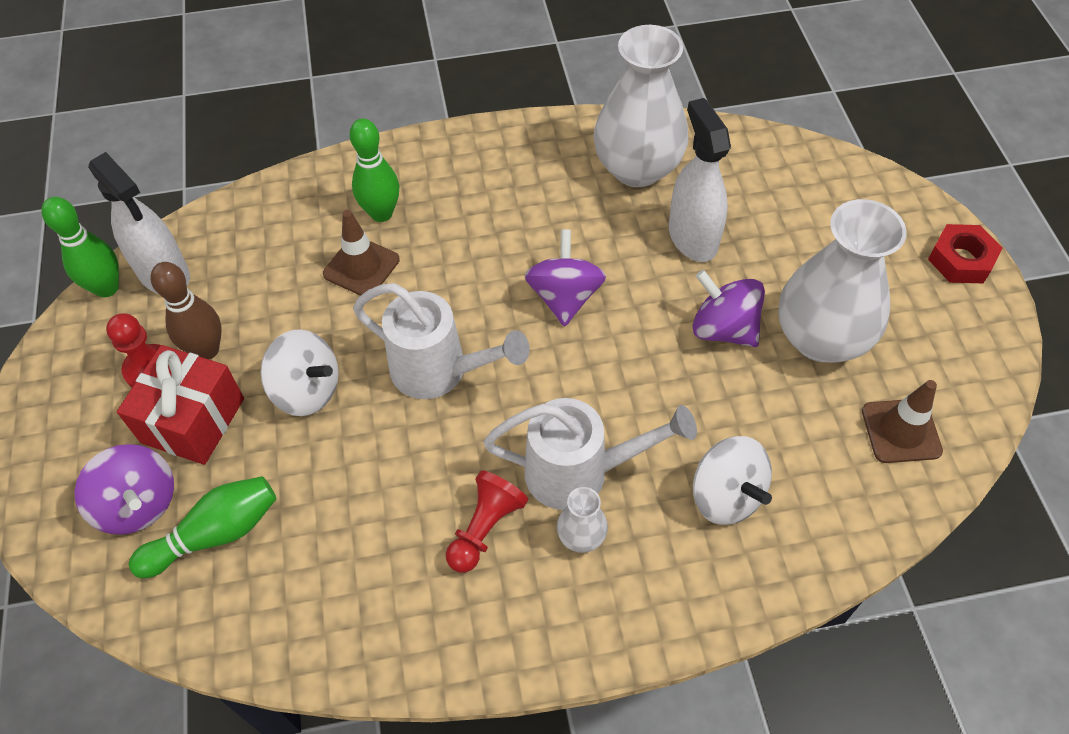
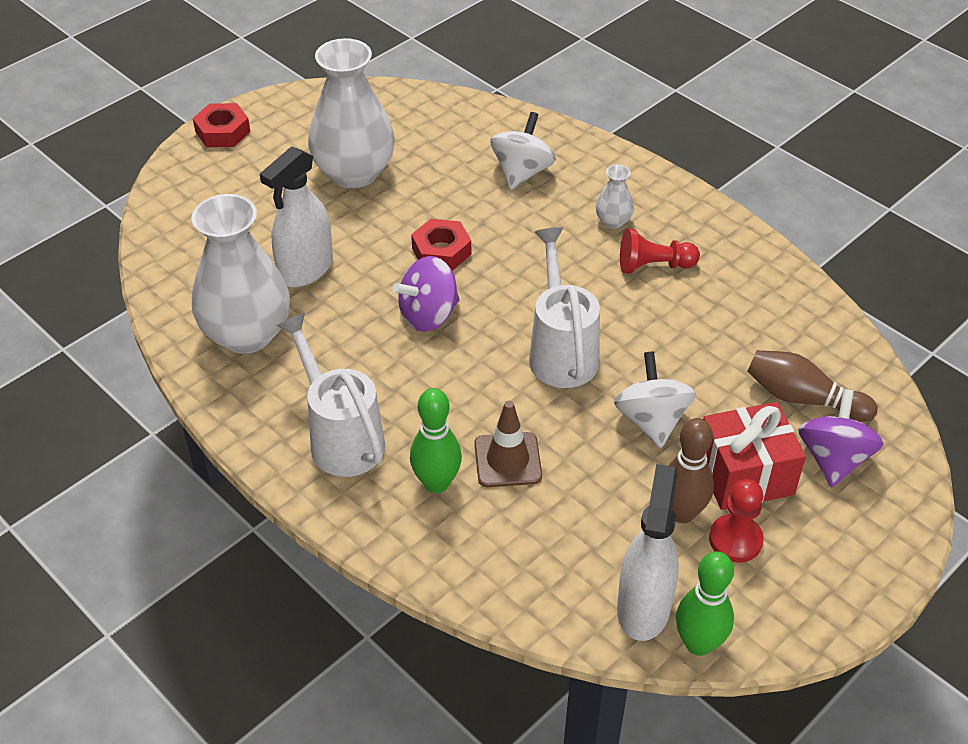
camera: 125 degrees left, 10 degrees down
green bowling pin [129,476,277,578] -> brown bowling pin [747,350,878,422]
white watering can [484,398,697,510] -> white watering can moved to [277,313,385,477]
purple spinning top [693,270,765,347] -> none
brown traffic cone [862,380,943,463] -> none
none -> red nut [411,219,471,271]

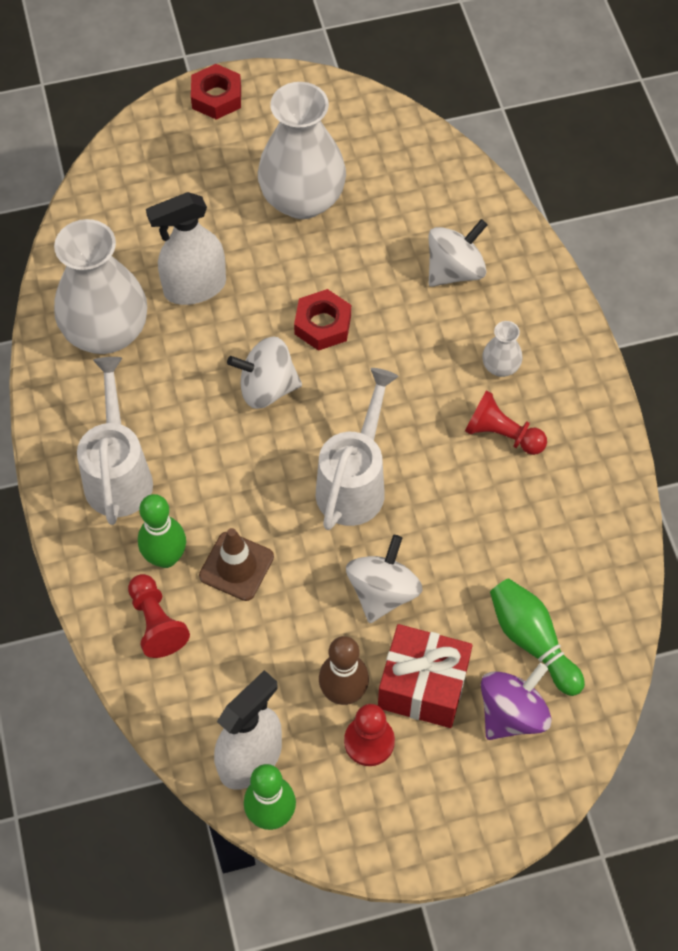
camera: 30 degrees right, 15 degrees up
purple spinning top [393,256,460,332] -> white spinning top [227,336,302,409]
brown bowling pin [747,350,878,422] -> green bowling pin [490,578,585,696]
none -> red pawn [128,574,190,658]

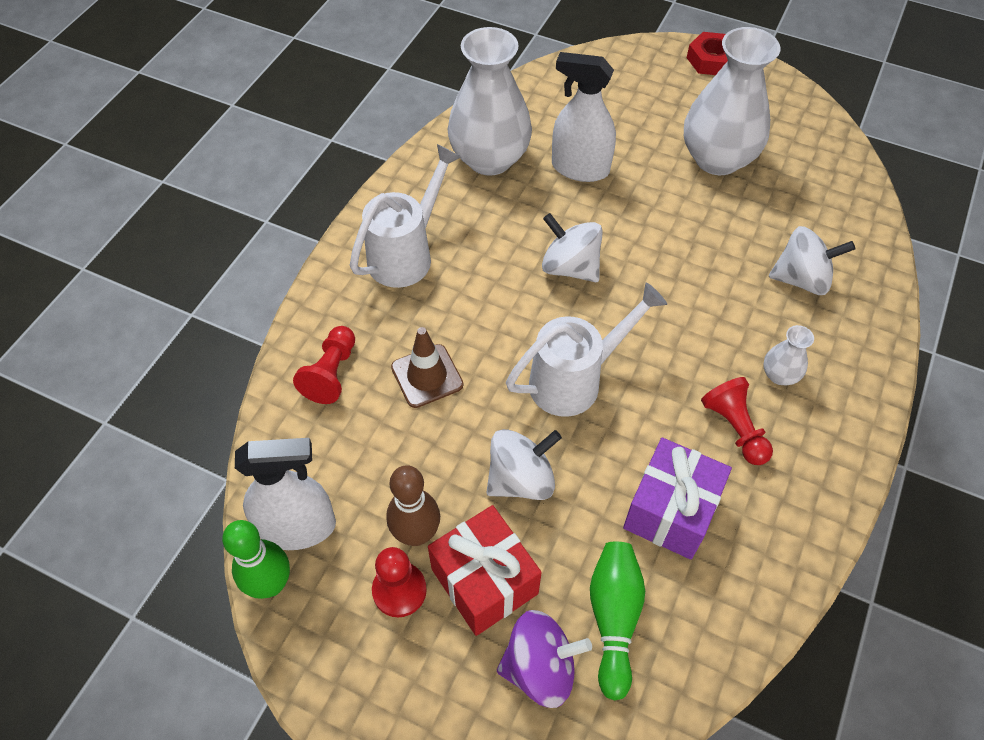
camera: 40 degrees right, 5 degrees down
green bowling pin [138,494,186,568] -> none
red nut [294,289,351,351] -> none
none -> purple gift [623,438,732,560]

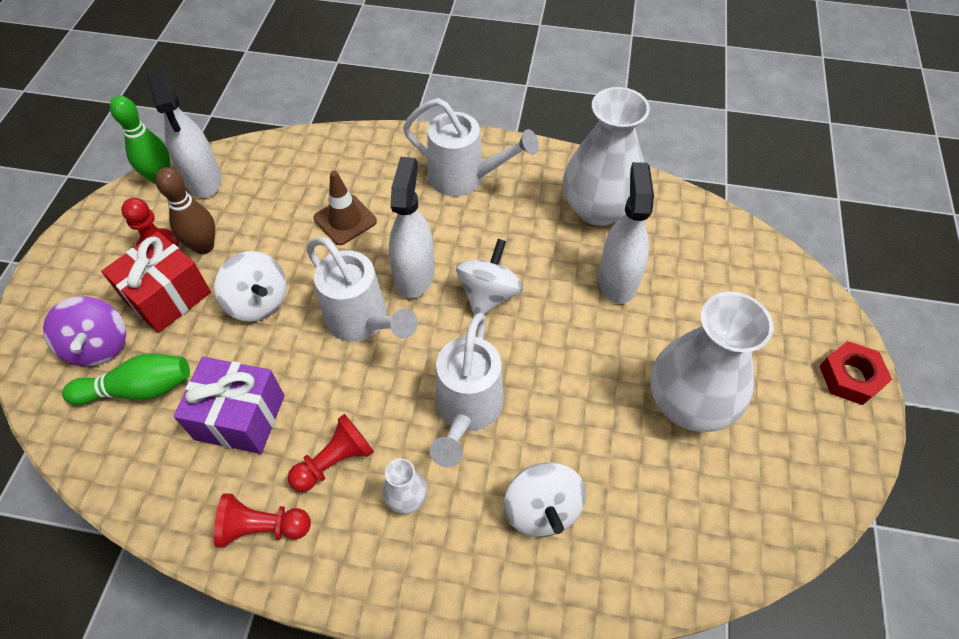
camera: 75 degrees right, 0 degrees up
red pawn [293,326,355,404] -> red pawn moved to [214,493,311,548]
none -> white spray bottle [389,157,435,299]
none -> white watering can [430,313,504,467]

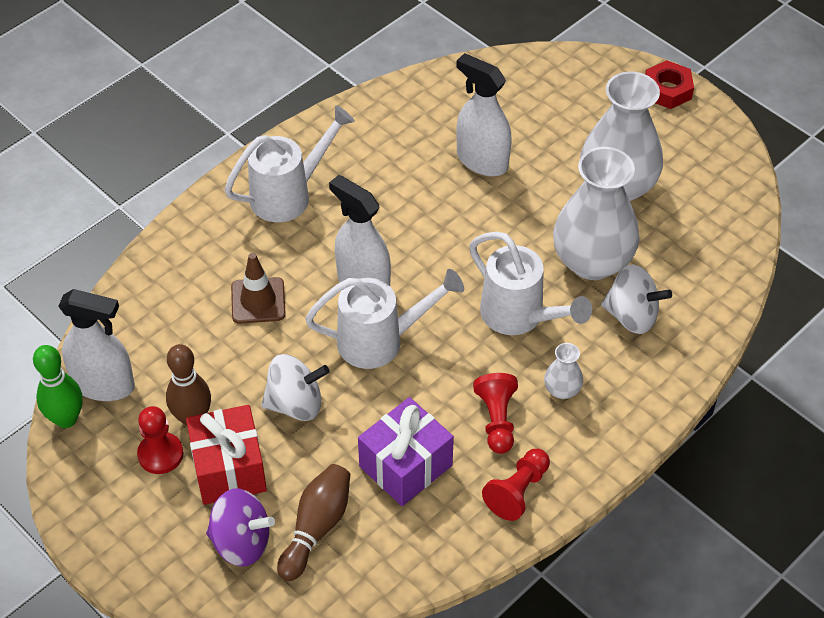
camera: 55 degrees left, 5 degrees down
green bowling pin [62,353,190,405] -> brown bowling pin [277,464,350,581]
white spinning top [456,239,523,316] -> none
white vase [563,87,650,226] -> white vase moved to [553,147,640,280]

